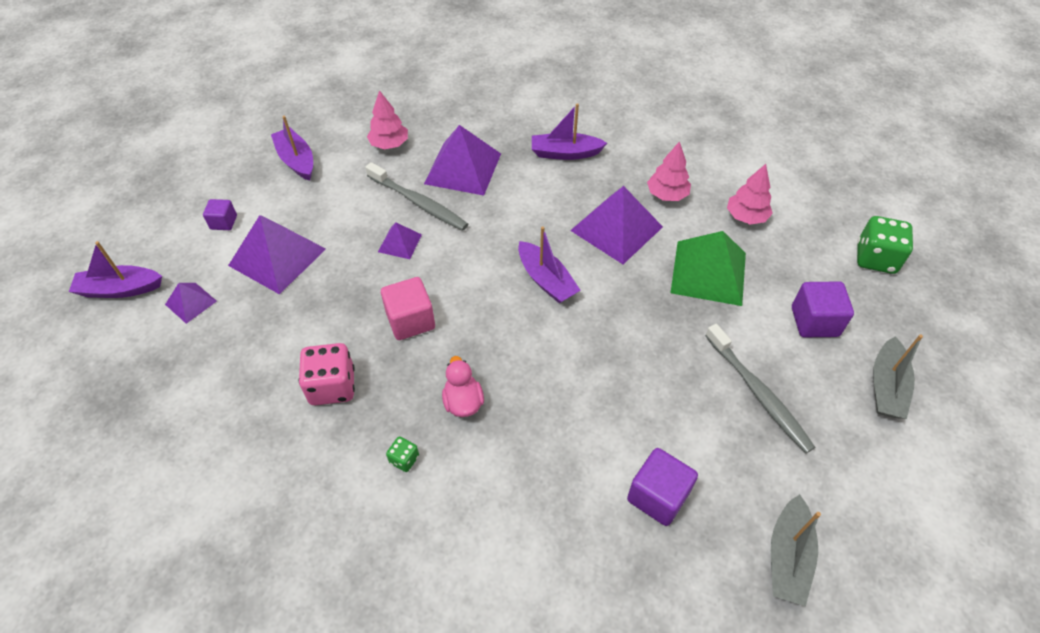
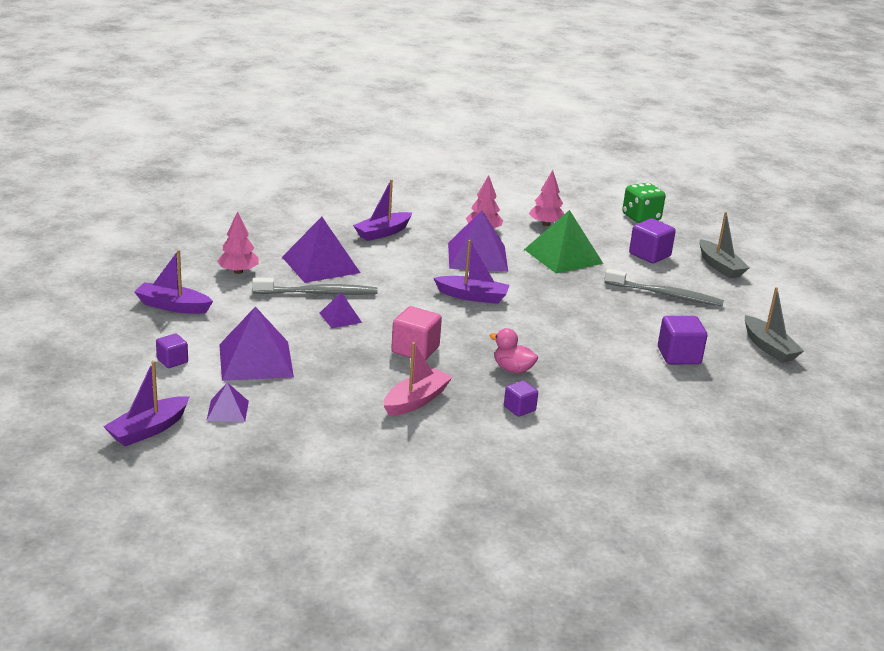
camera: 45 degrees left, 25 degrees down
pink dice [299,343,355,406] -> pink boat [384,342,452,416]
green dice [386,436,419,472] -> purple cube [504,380,538,417]

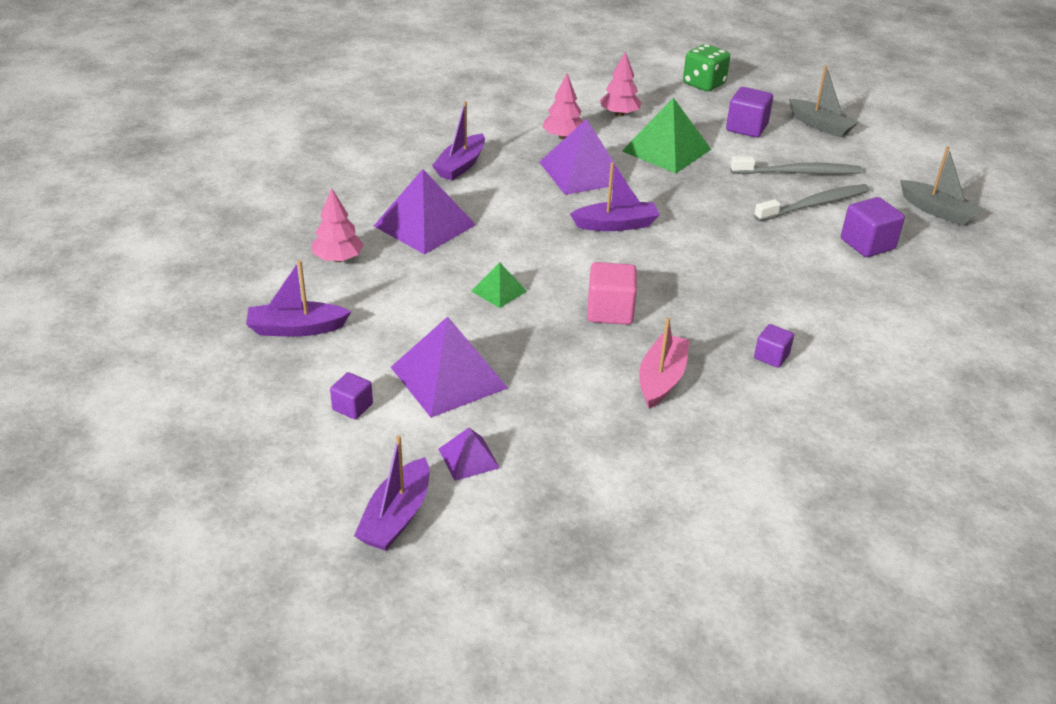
camera: 20 degrees left, 10 degrees up
grey toothbrush [252,278,378,295] -> grey toothbrush moved to [754,184,870,222]
purple pyramid [319,292,362,328] -> green pyramid [471,262,527,308]
pink duck [490,328,538,374] -> none

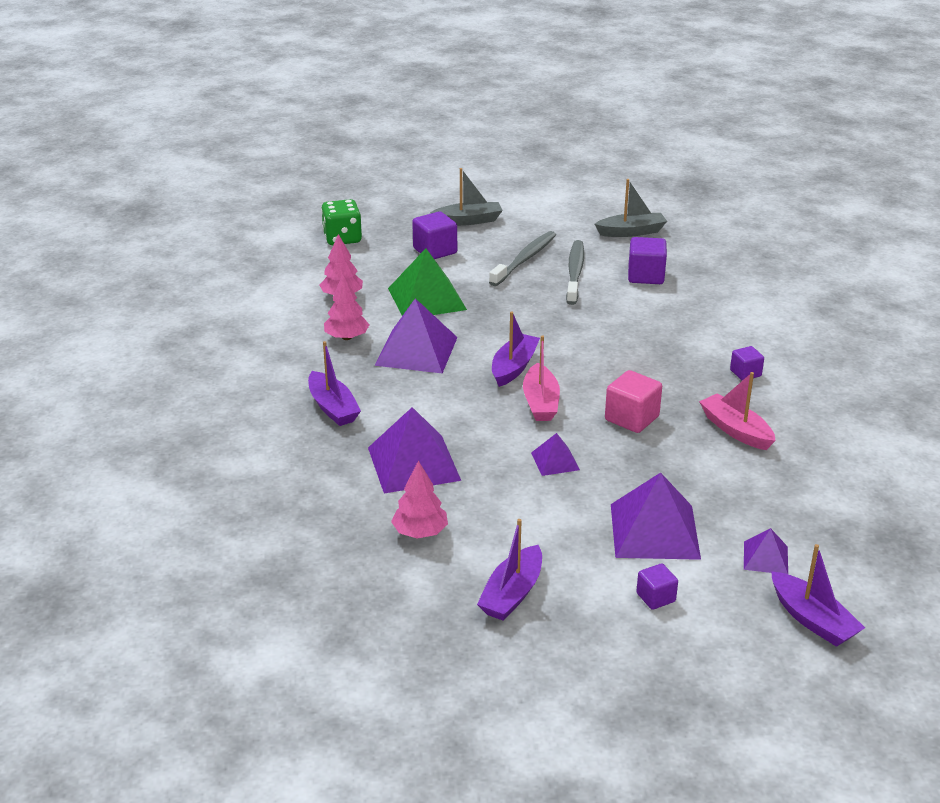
camera: 55 degrees left, 5 degrees down
green pyramid [471,262,527,308] -> purple pyramid [531,433,580,476]
none -> pink boat [523,336,560,421]

